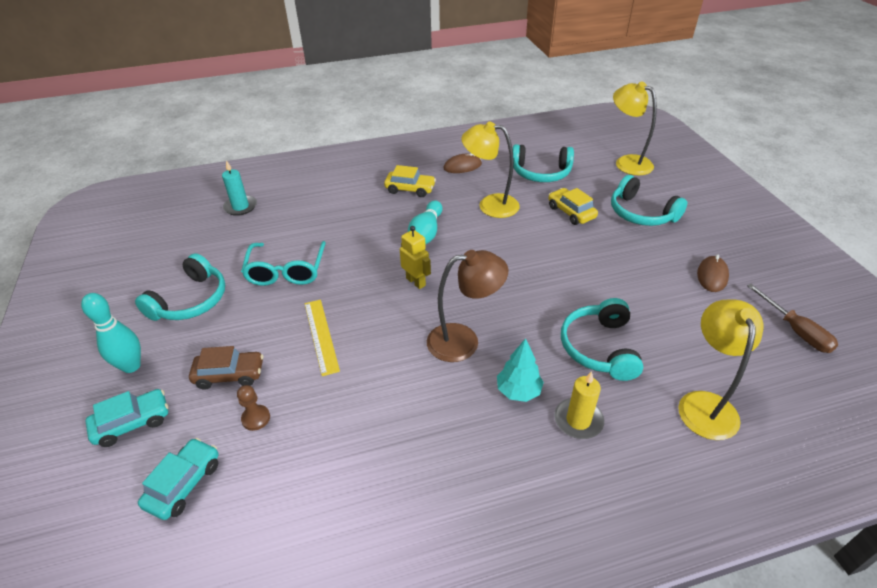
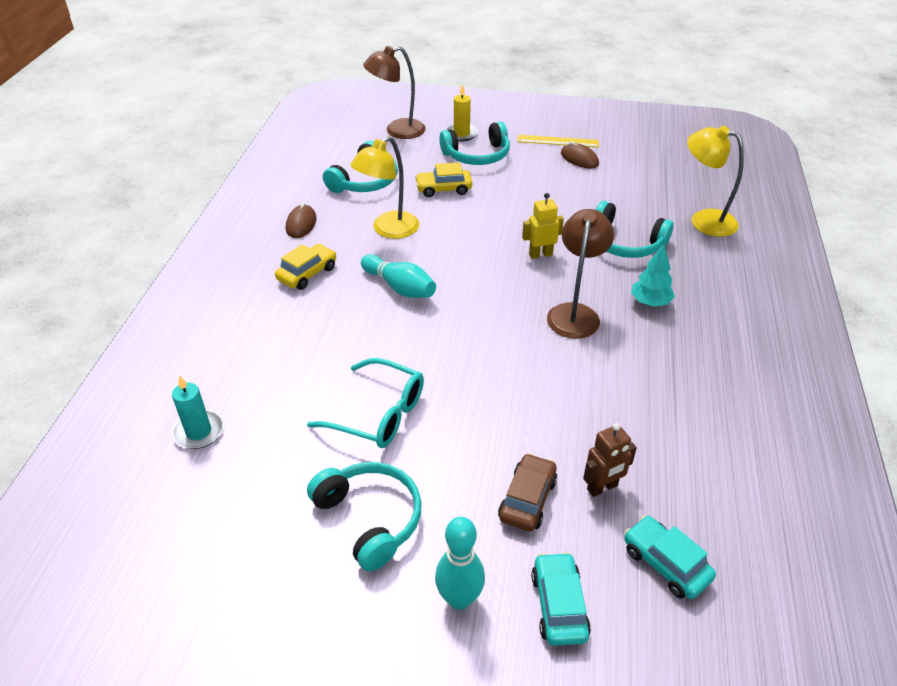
camera: 65 degrees left, 0 degrees up
brown pawn [237,385,270,431] -> brown robot [583,423,637,497]
yellow ruler [305,300,340,376] -> yellow ruler moved to [518,135,599,147]
yellow robot [400,226,431,289] -> yellow robot moved to [522,193,564,259]
yellow candle [554,371,604,439] -> yellow candle moved to [446,84,478,141]
yellow lamp [613,82,657,175] -> brown lamp [363,46,426,139]
brown screwdriver [747,284,838,353] -> none

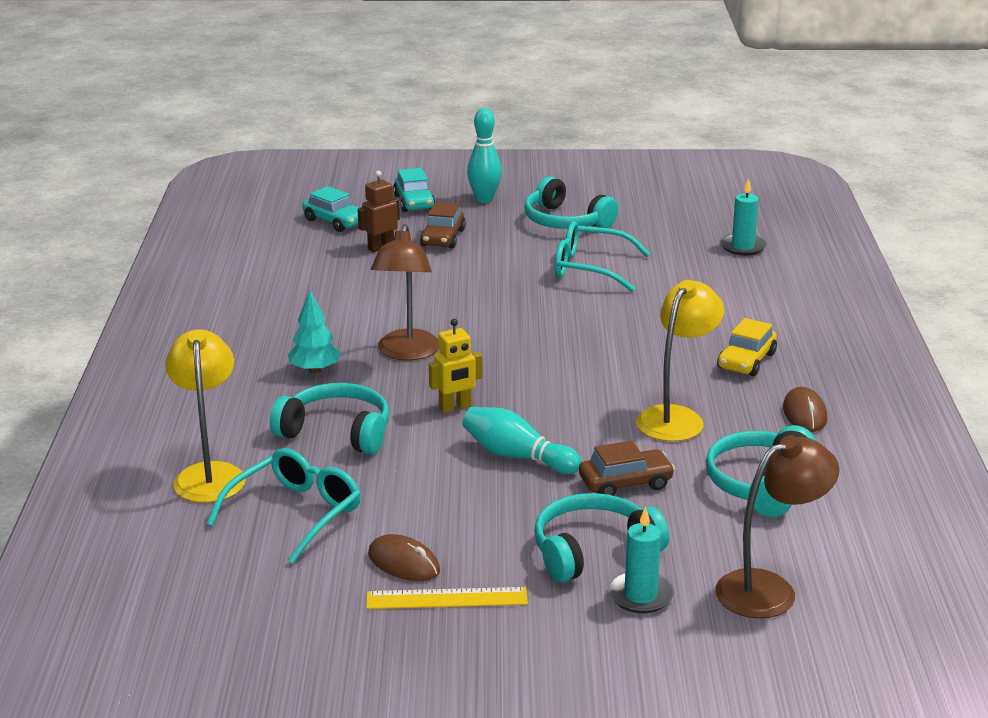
camera: 170 degrees right, 15 degrees down
turquoise bowling pin [361,254,436,298] -> turquoise bowling pin moved to [462,407,582,474]
yellow car [415,162,472,197] -> brown car [579,441,675,496]
yellow candle [446,84,478,141] -> turquoise candle [608,507,674,613]
yellow lamp [687,126,744,237] -> yellow lamp turned 120 degrees counterclockwise [165,329,246,503]
none -> turquoise glasses [207,448,361,564]

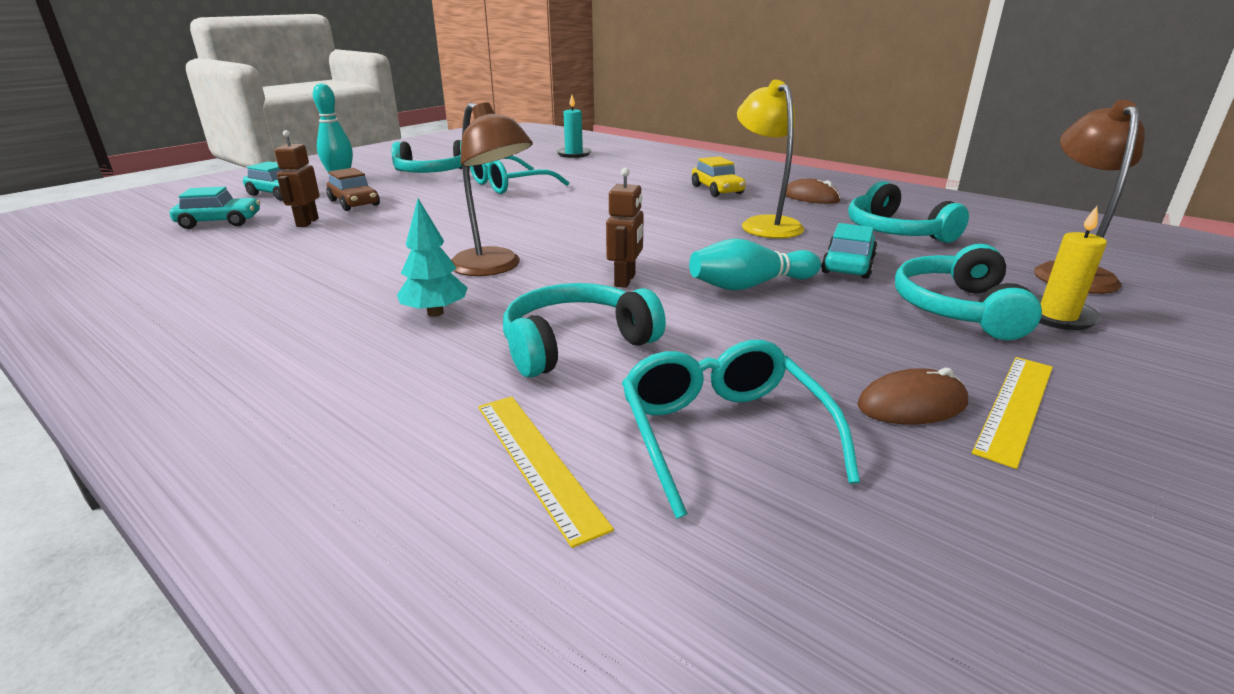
camera: 50 degrees left, 0 degrees up
yellow lamp [165,329,246,503] -> yellow ruler [478,396,614,548]
yellow robot [429,319,482,413] -> brown robot [606,168,644,288]
brown car [579,441,675,496] -> turquoise car [821,223,877,279]
turquoise candle [608,507,674,613] -> yellow candle [1035,206,1107,330]

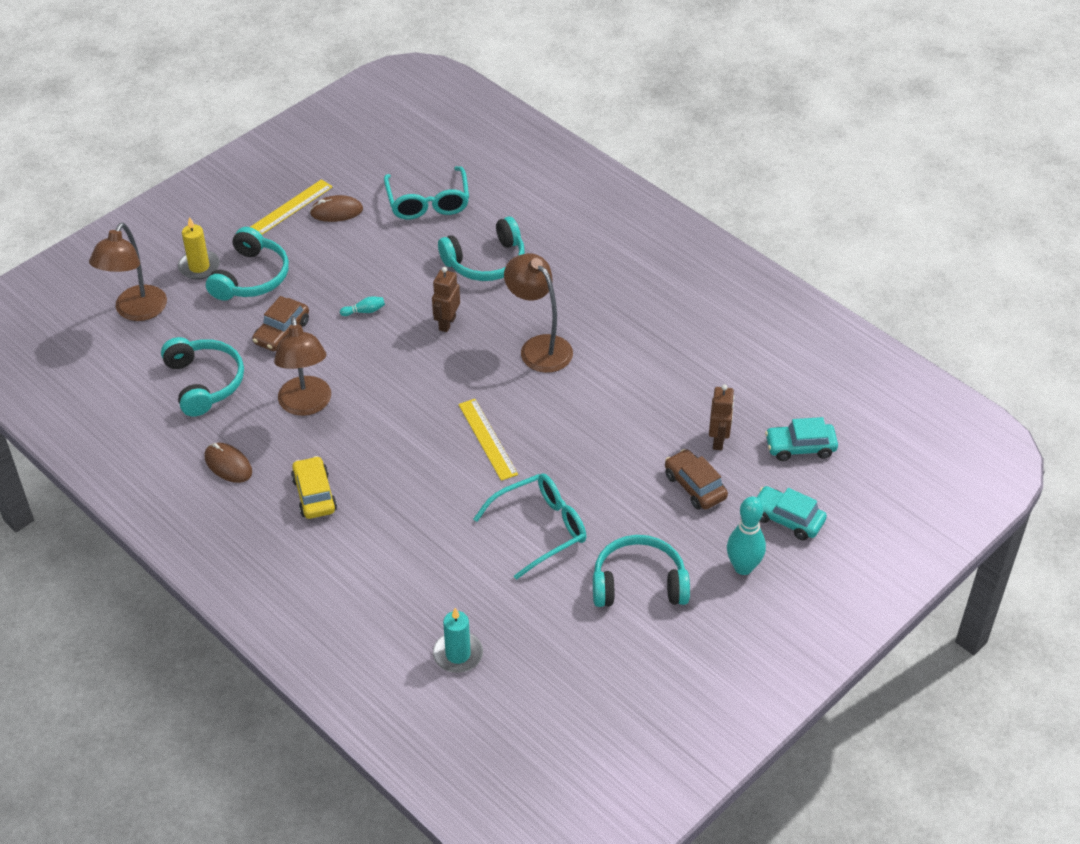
camera: 175 degrees left, 20 degrees up
turquoise tree [397,198,467,317] -> none
yellow ruler [478,396,614,548] -> yellow ruler moved to [458,399,518,481]
turquoise bowling pin [689,238,821,291] -> turquoise bowling pin [340,296,385,316], size x0.48
yellow lamp [737,80,805,238] -> brown lamp [274,316,331,416]
turquoise car [821,223,877,279] -> brown car [252,296,309,351]

